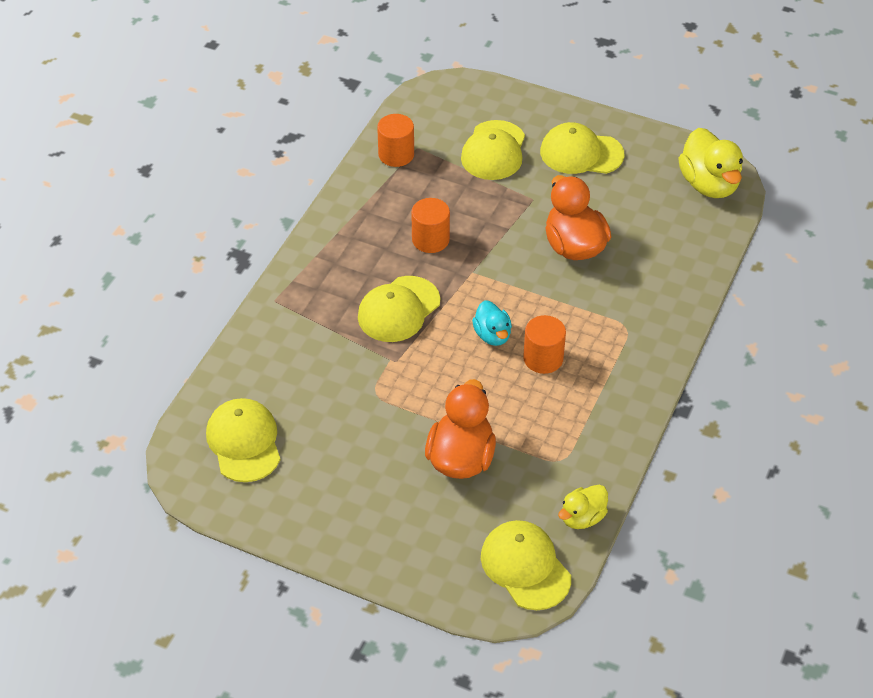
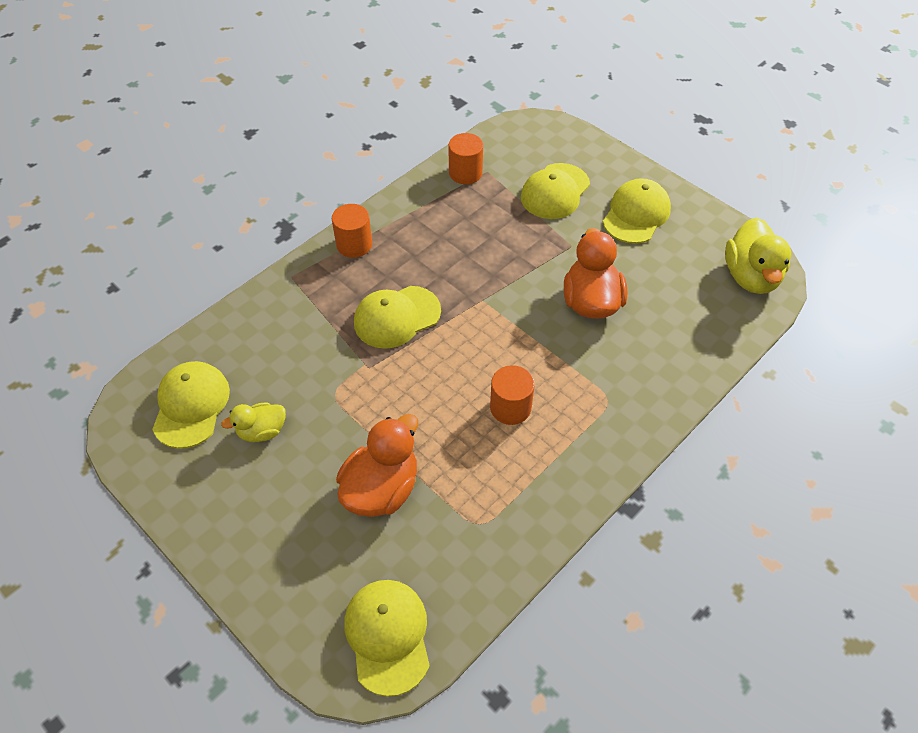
camera: 20 degrees right, 5 degrees up
orange cylinder [411,198,450,253] -> orange cylinder moved to [332,204,372,258]
turquoise duck [472,300,512,346] -> none
yellow cap [540,122,625,174] -> yellow cap turned 90 degrees clockwise [603,178,671,244]
yellow duck [558,485,608,529] -> yellow duck moved to [221,402,286,442]

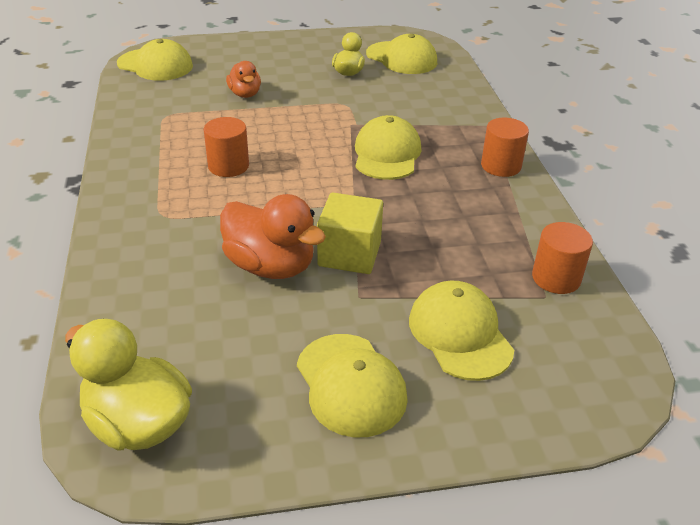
camera: 125 degrees right, 15 degrees down
orange duck [336,414,418,517] -> orange duck [226,61,261,98], size x0.58
none -> yellow cube [317,192,383,274]

